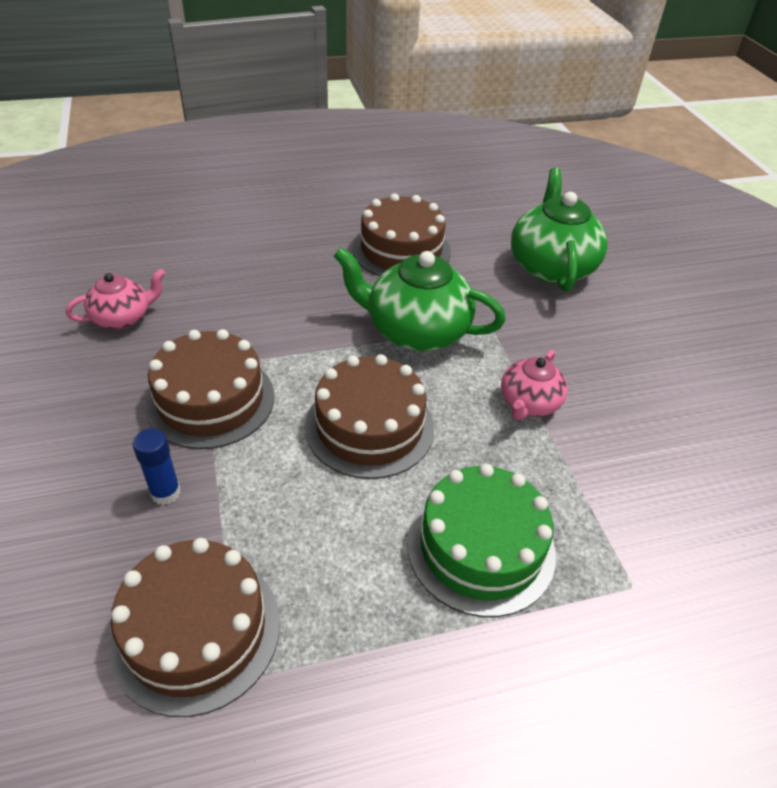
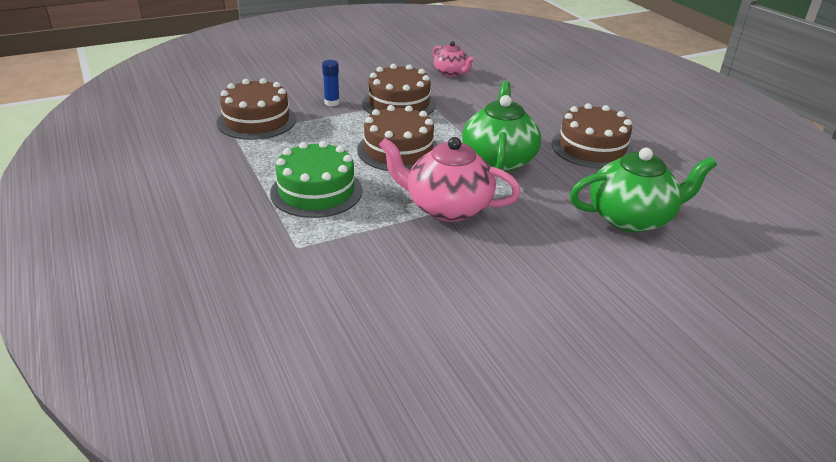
camera: 80 degrees right, 10 degrees down
pink teapot [501,350,568,420] -> pink teapot [379,137,521,222], size x1.75

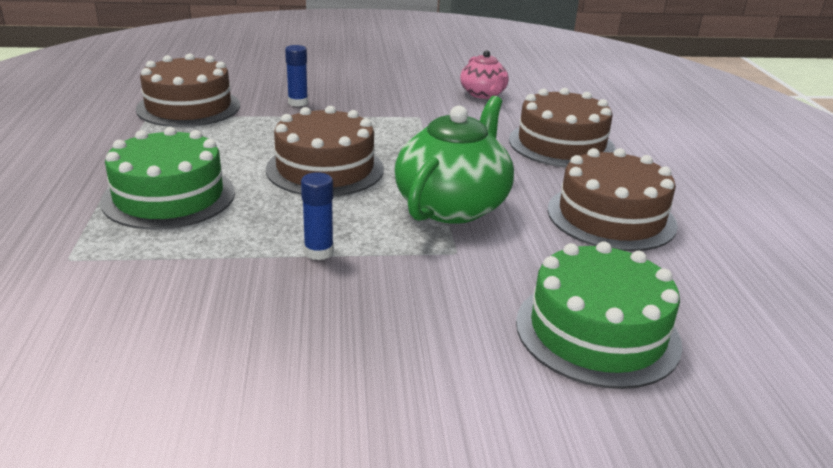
camera: 20 degrees right, 5 degrees down
brown cake [363,64,436,115] -> brown cake moved to [509,88,616,167]
pink teapot [379,137,521,222] -> blue glue stick [301,172,334,260]
green teapot [570,148,717,232] -> green cake [516,241,682,389]

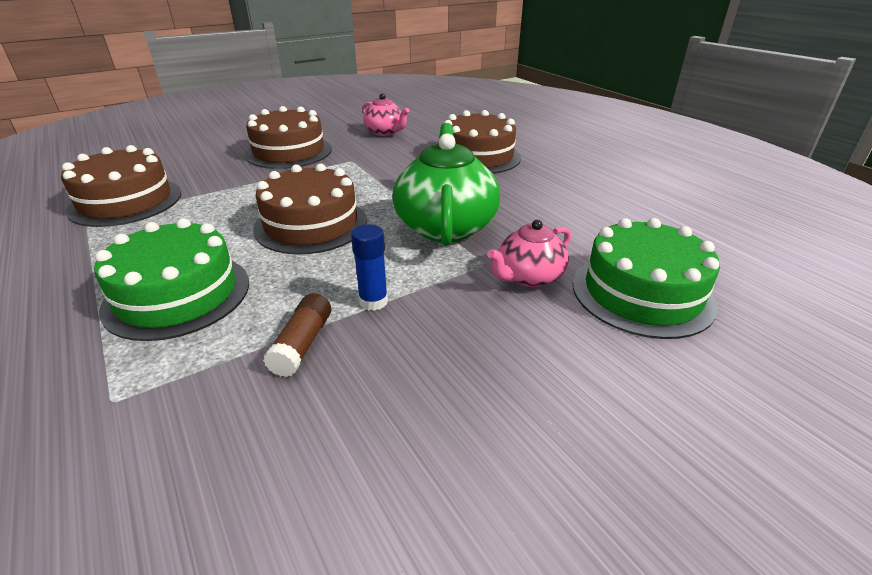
camera: 25 degrees left, 5 degrees up
blue glue stick [285,45,308,107] -> none
brown cake [548,148,678,251] -> brown cake moved to [245,106,332,169]
none -> brown glue stick [263,293,331,377]
none -> pink teapot [487,220,571,287]

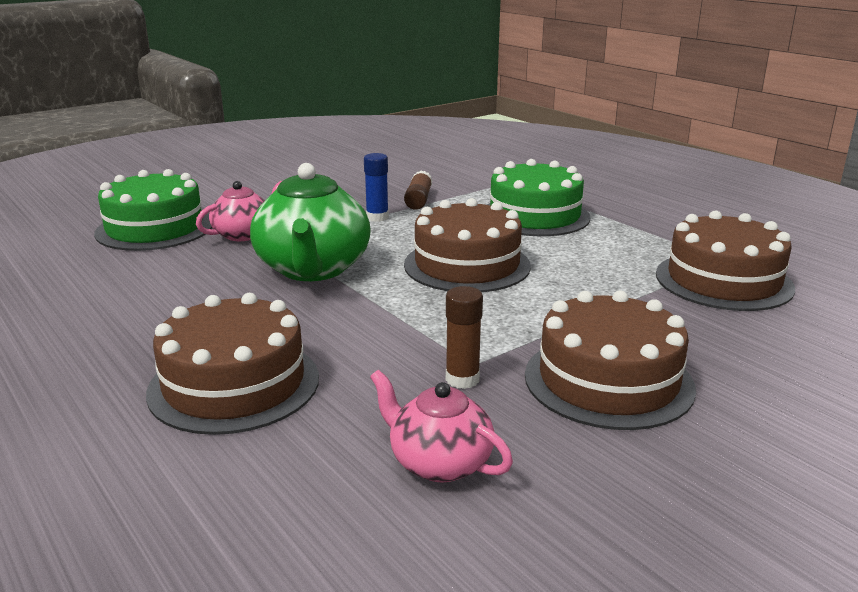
camera: 175 degrees right, 10 degrees down
none -> brown glue stick [446,286,483,389]

